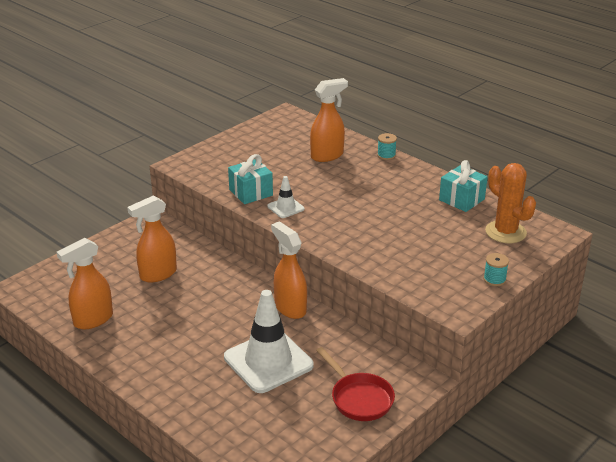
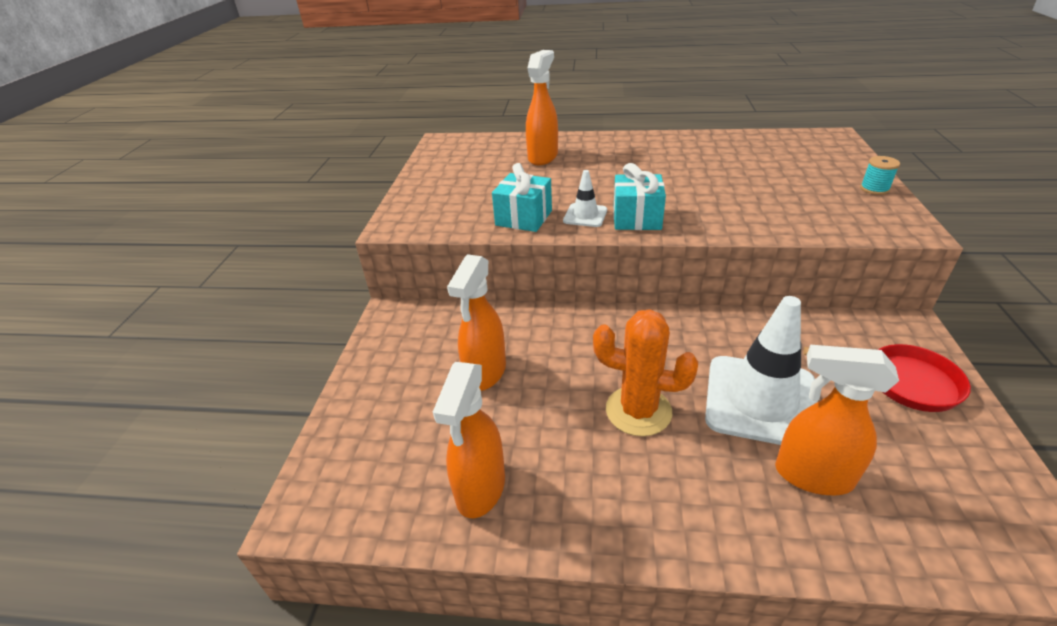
camera: 35 degrees left, 5 degrees up
orange spray bottle [271,221,307,319] -> orange spray bottle moved to [775,345,899,496]
turquoise spool [377,133,397,160] -> none
turquoise gift [439,160,488,212] -> turquoise gift moved to [613,163,666,230]
orange cactus [485,163,536,243] -> orange cactus moved to [593,309,698,436]

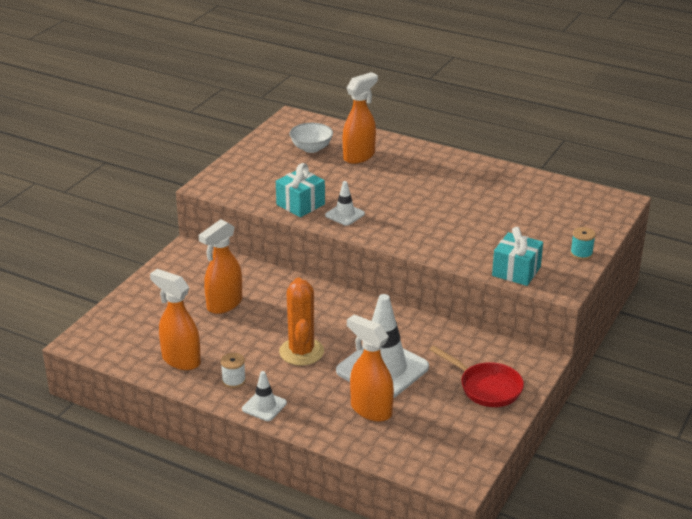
camera: 20 degrees right, 5 degrees down
orange spray bottle [433,362,505,518] -> orange spray bottle turned 90 degrees clockwise [150,269,201,370]
orange cactus [593,309,698,436] -> orange cactus turned 45 degrees clockwise [279,278,324,366]
turquoise gift [613,163,666,230] -> turquoise gift moved to [492,227,543,286]
none -> white spool [221,353,246,388]
none -> white traffic cone [242,371,287,421]
none -> white bowl [289,123,333,153]

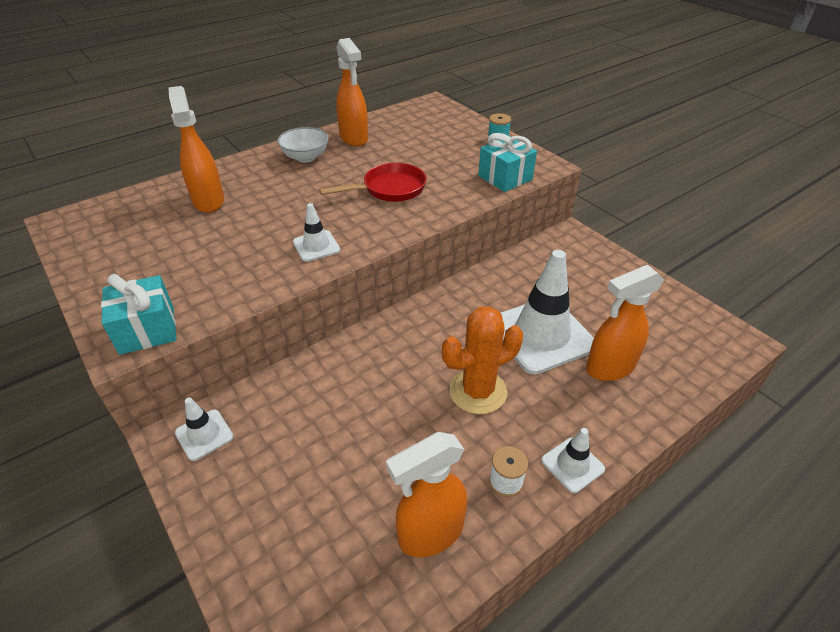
camera: 65 degrees left, 10 degrees up
orange spray bottle [199,219,242,314] -> orange spray bottle moved to [336,38,368,147]
turquoise gift [276,163,325,217] -> turquoise gift moved to [101,274,177,355]
orange cactus [279,278,324,366] -> orange cactus turned 45 degrees counterclockwise [442,306,523,414]
white bowl [289,123,333,153] -> white bowl moved to [277,127,329,162]
red pan [429,346,524,407] -> red pan moved to [319,163,426,202]
none -> white traffic cone [175,397,233,461]

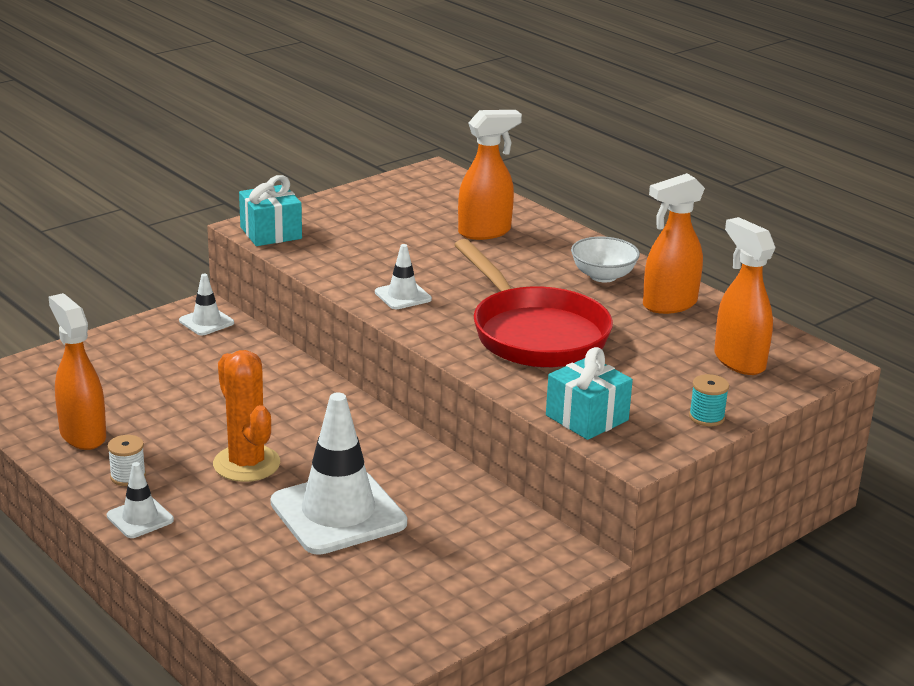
camera: 85 degrees right, 15 degrees down
red pan [319,163,426,202] -> red pan [454,239,613,367], size x1.62
orange spray bottle [586,265,664,381] -> orange spray bottle moved to [714,217,775,375]

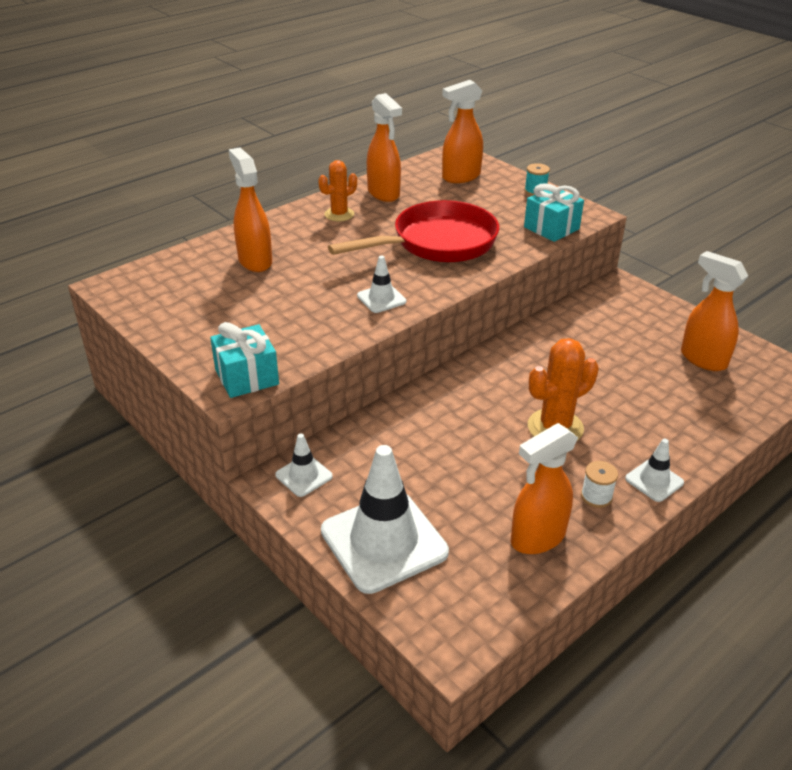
camera: 90 degrees left, 10 degrees up
white traffic cone [271,392,407,555] -> white traffic cone moved to [321,445,449,594]
white bowl [571,237,640,282] -> orange cactus [318,160,357,221]
none -> orange spray bottle [681,251,748,371]

